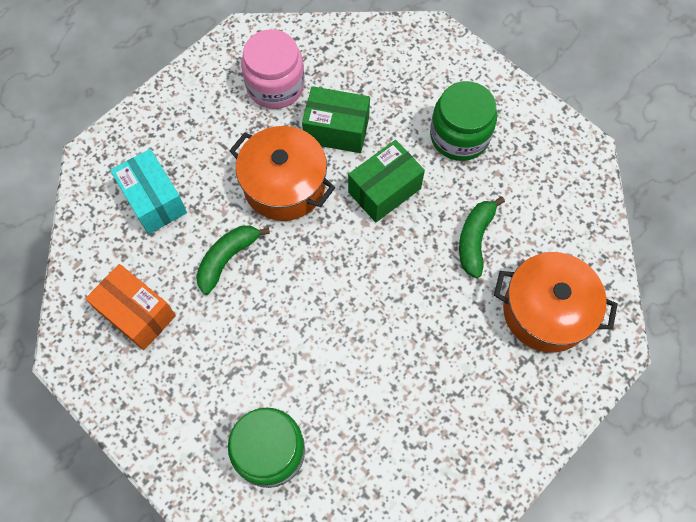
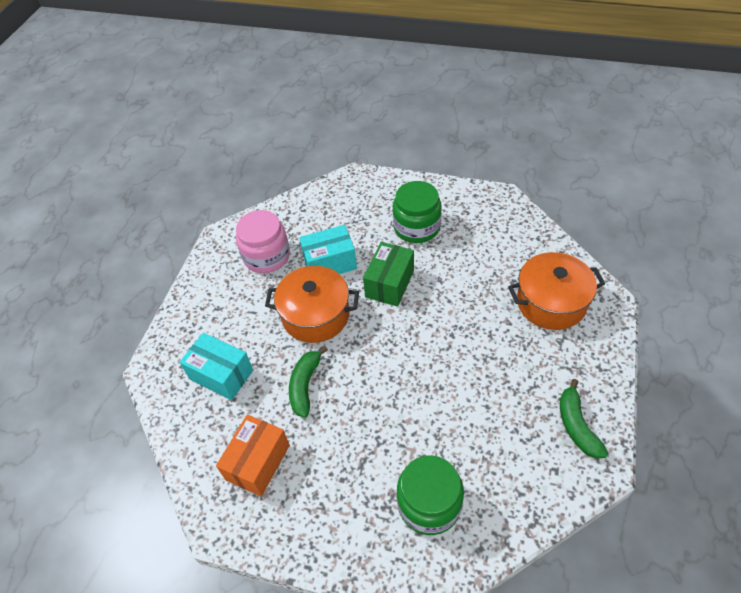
camera: 25 degrees left, 15 degrees down
orange box [85,264,176,350] -> orange box turned 75 degrees counterclockwise [216,415,290,496]
green box [302,86,370,153] -> turquoise box [299,225,357,274]
green banana [459,197,505,278] -> green banana moved to [560,379,608,459]

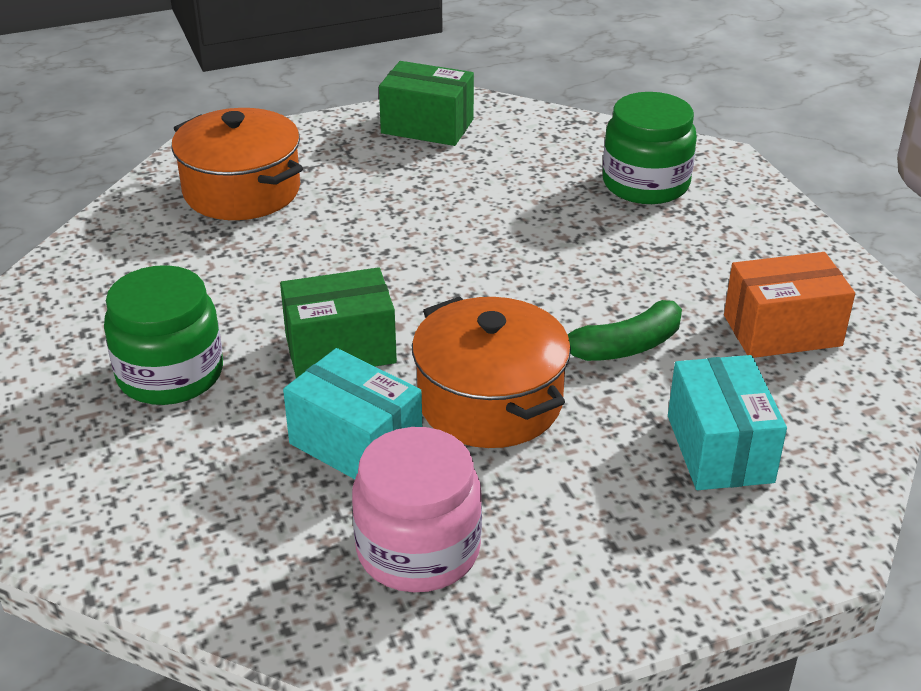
camera: 130 degrees left, 15 degrees down
green banana [560,379,608,459] -> green box [379,61,474,146]

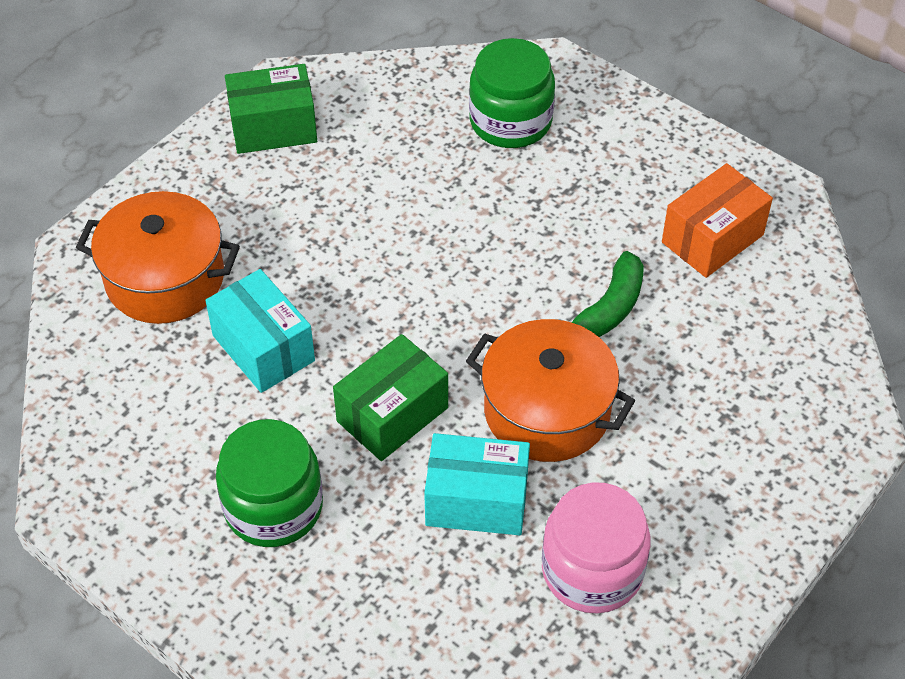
camera: 30 degrees left, 15 degrees up
turquoise box [668,355,787,490] -> turquoise box moved to [205,269,315,393]

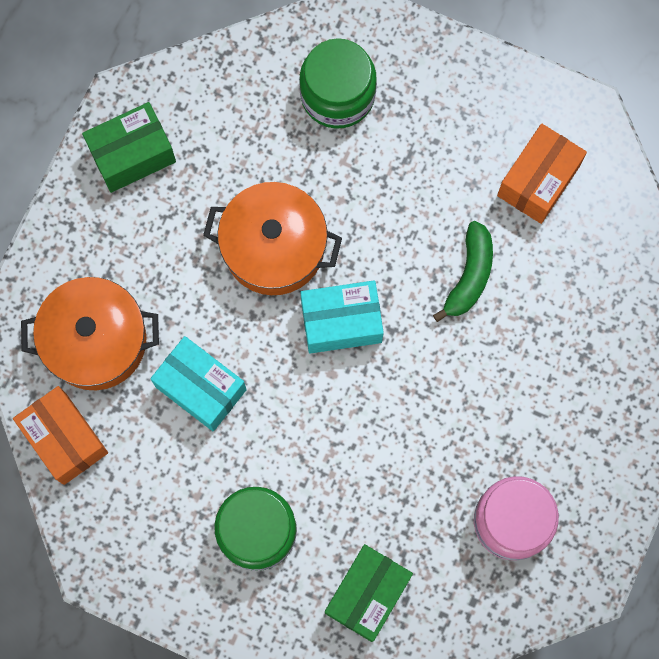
camera: 15 degrees left, 25 degrees up
green box [333,334,448,461] -> green box moved to [325,544,413,642]
turquoise box [424,433,530,535] -> turquoise box moved to [300,281,384,353]
orange pot [466,319,635,462] -> orange pot moved to [203,182,342,295]
none -> orange box [13,386,108,485]

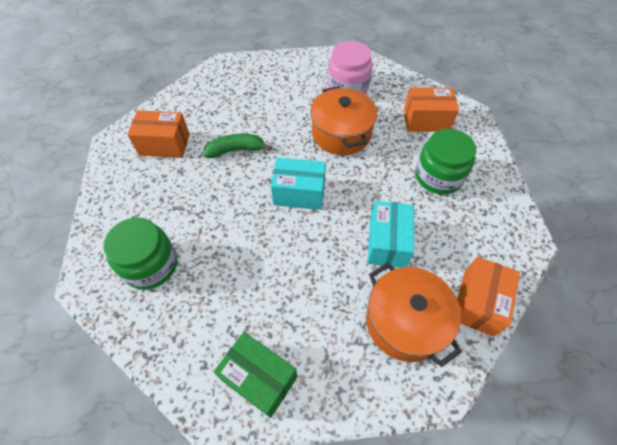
camera: 120 degrees left, 20 degrees down
orange pot [203,182,342,295] -> orange pot moved to [310,86,377,155]
turquoise box [300,281,384,353] -> turquoise box turned 45 degrees counterclockwise [271,157,326,210]
green box [325,544,413,642] -> orange box [404,88,459,132]

